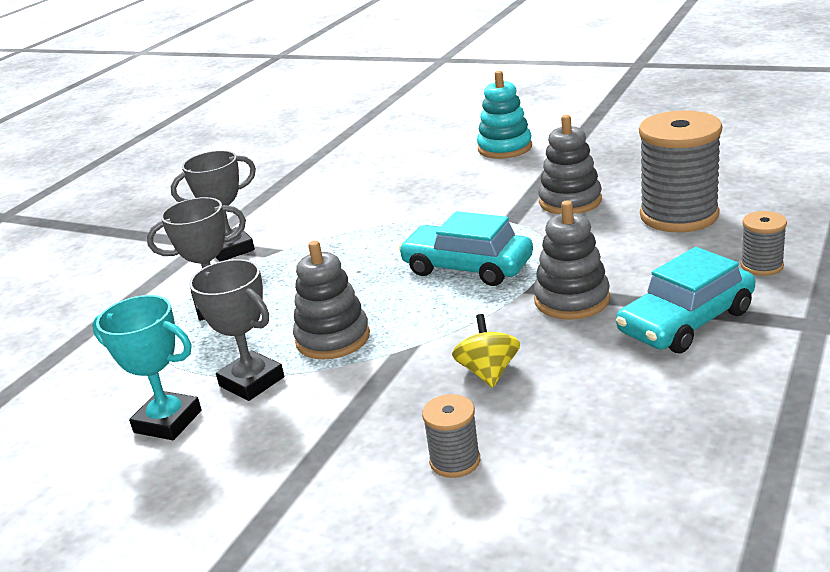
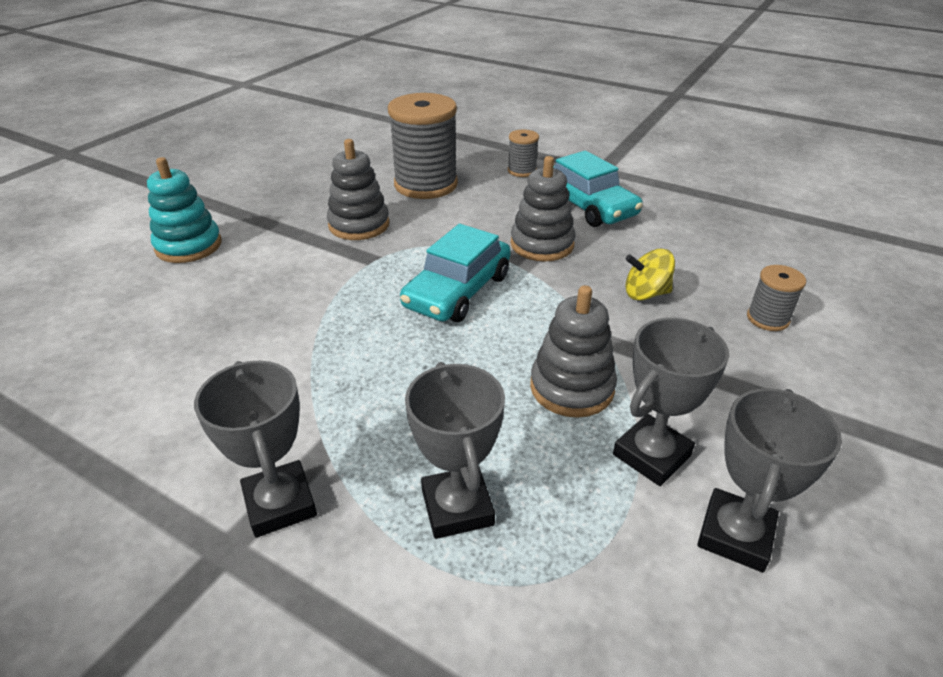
camera: 90 degrees left, 10 degrees up
turquoise trophy [92,295,202,440] -> grey trophy [697,388,842,572]

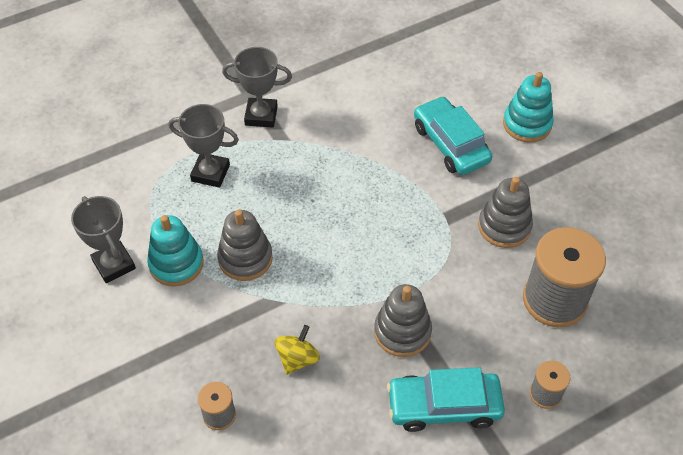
camera: 120 degrees right, 15 degrees up
turquoise car [400,224,511,322] -> turquoise car moved to [414,96,492,175]
grey trophy [613,318,729,486] -> turquoise stacking toy [147,215,204,286]

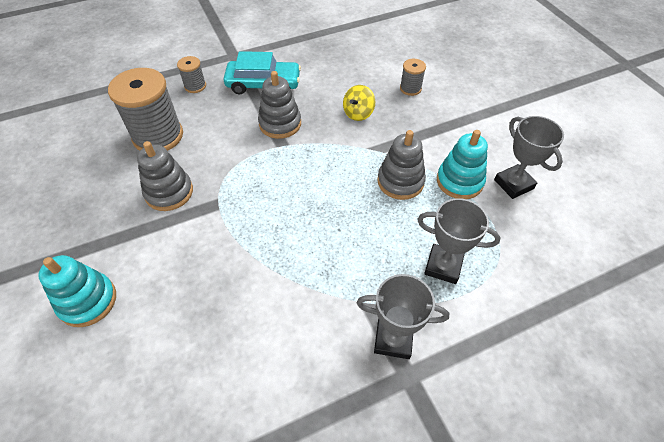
camera: 175 degrees left, 0 degrees up
turquoise car [414,96,492,175] -> none

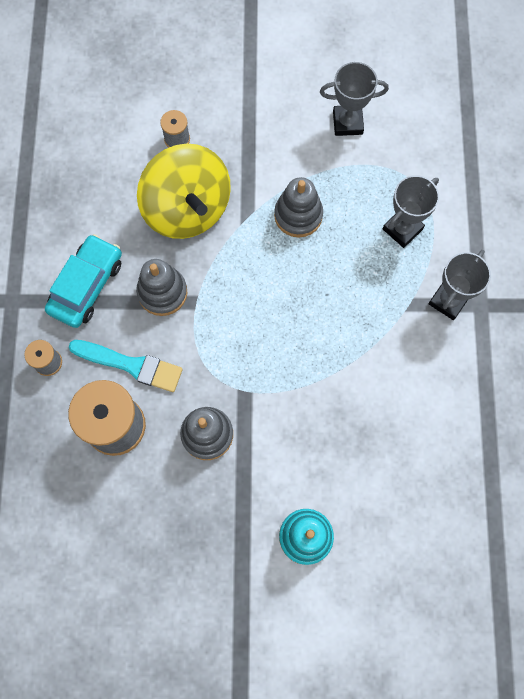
camera: 65 degrees left, 20 degrees up
yellow spinning top [343,85,375,121] -> yellow spinning top [137,143,231,239], size x2.35
turquoise stacking toy [437,130,488,199] -> none
none -> turquoise brush [69,340,183,392]

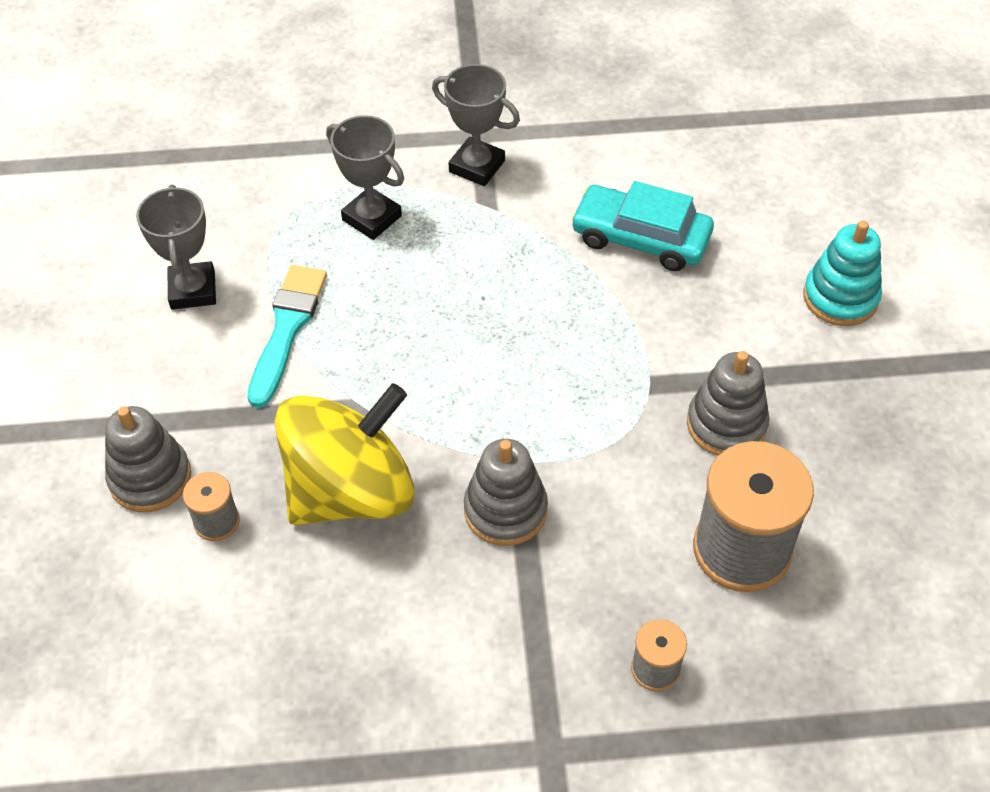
camera: 95 degrees left, 20 degrees down
turquoise car [45,234,122,328] -> turquoise car moved to [571,181,714,271]
turquoise brush [69,340,183,392] -> turquoise brush moved to [247,265,327,408]
grey stacking toy [274,177,323,237] -> grey stacking toy moved to [105,406,191,512]

